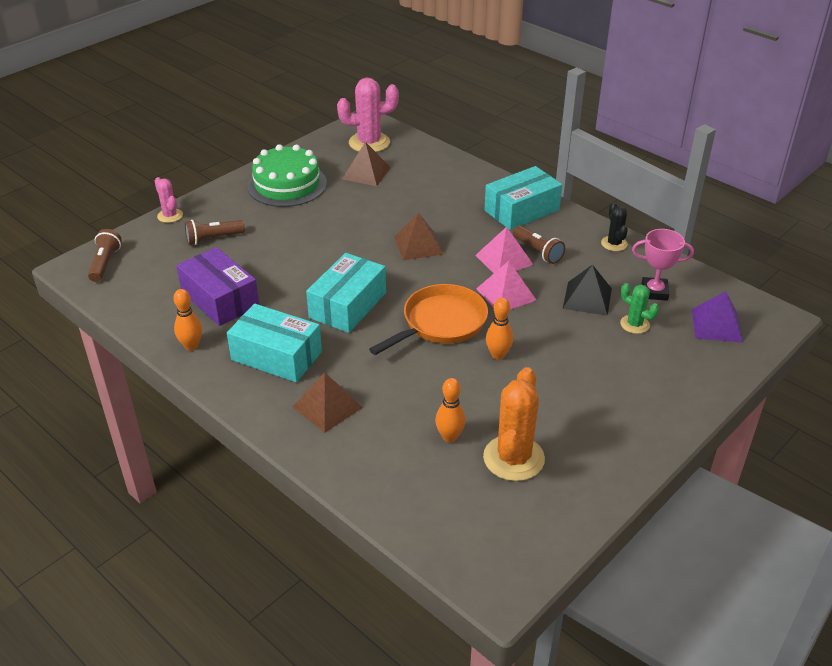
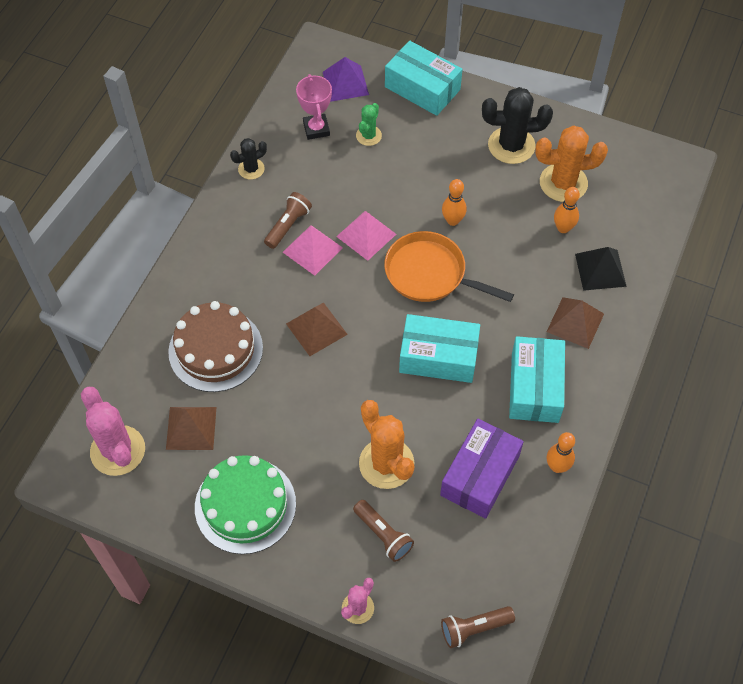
camera: 110 degrees left, 20 degrees up
turquoise box [484,166,562,230] -> turquoise box moved to [385,41,462,116]
black pyramid [563,264,612,316] -> black pyramid moved to [575,247,627,291]
none -> brown cake [168,301,263,392]
none -> orange cactus [359,400,414,489]
none -> black cactus [482,87,553,164]

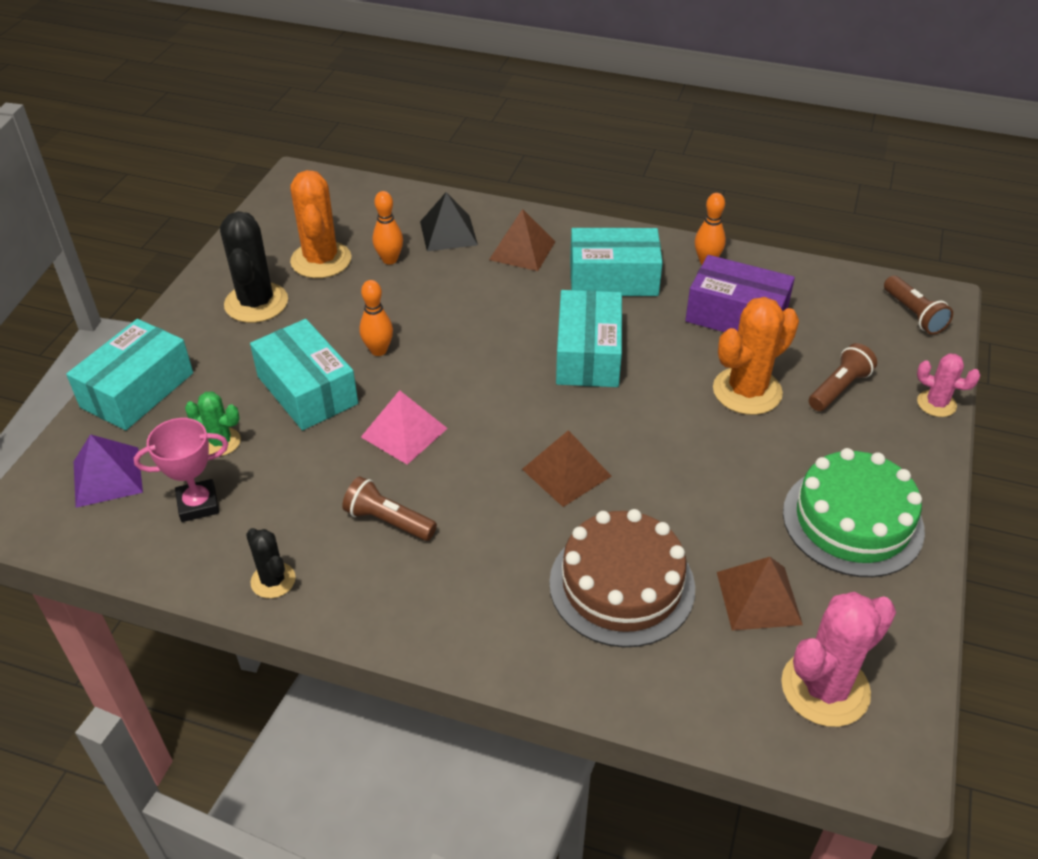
camera: 95 degrees left, 15 degrees down
pink pyramid [283,225,343,276] -> none
orange pan [384,231,514,302] -> none
none -> turquoise box [250,319,358,430]

